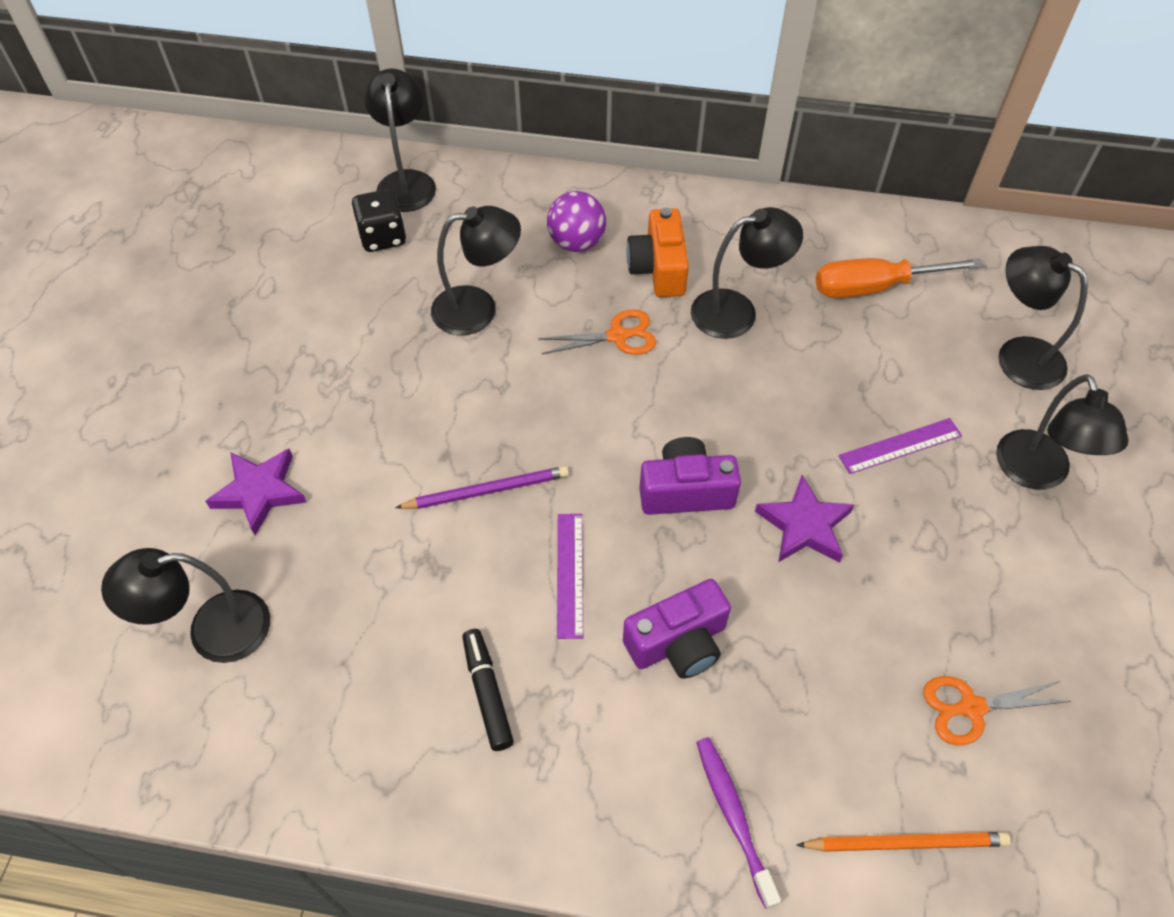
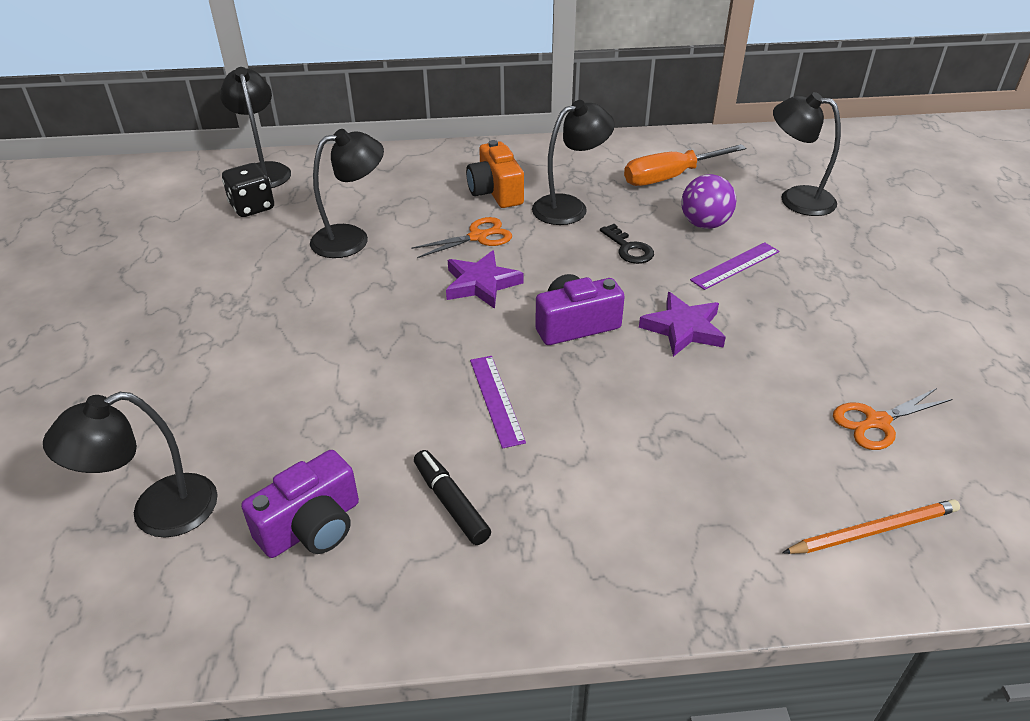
camera: 15 degrees left, 15 degrees down
purple star [206,449,307,536] -> purple star moved to [446,250,523,309]
purple pencil [395,466,569,509] -> none
purple ball [547,191,606,252] -> purple ball moved to [681,174,736,229]
purple camera [623,579,731,679] -> purple camera moved to [241,450,359,558]
purple toothbrush [696,737,781,909] -> none
black lamp [996,374,1129,490] -> none
none -> black key [600,224,654,264]

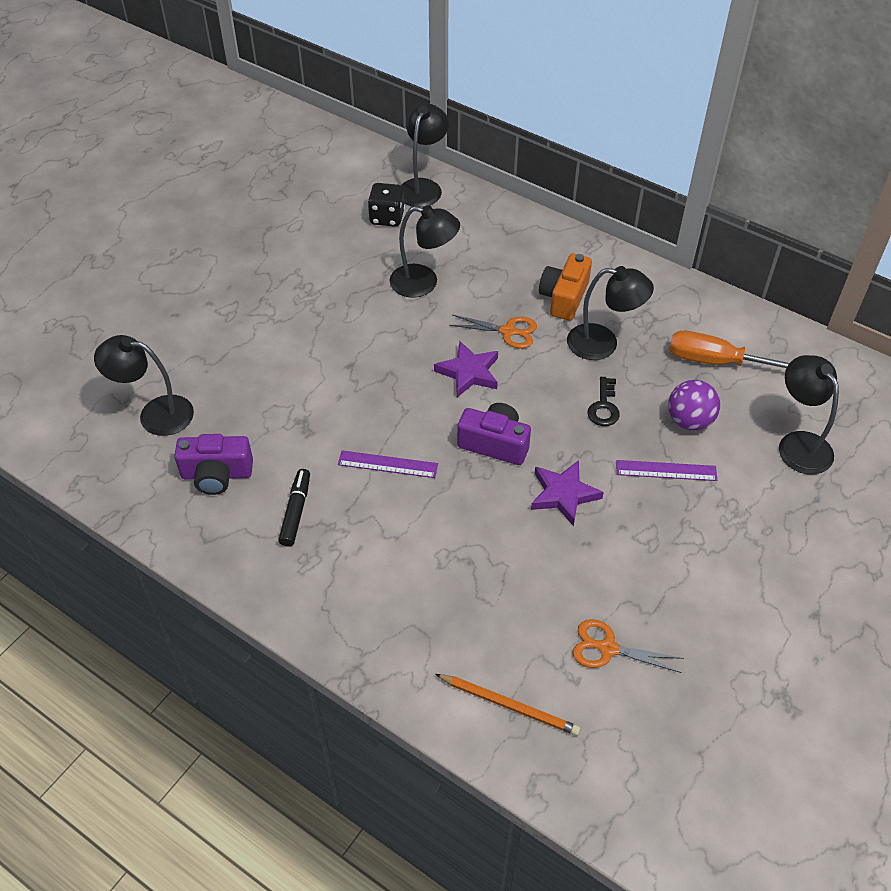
camera: 40 degrees right, 10 degrees up
purple ruler [470,356,526,449] -> purple ruler turned 75 degrees clockwise [338,450,438,478]

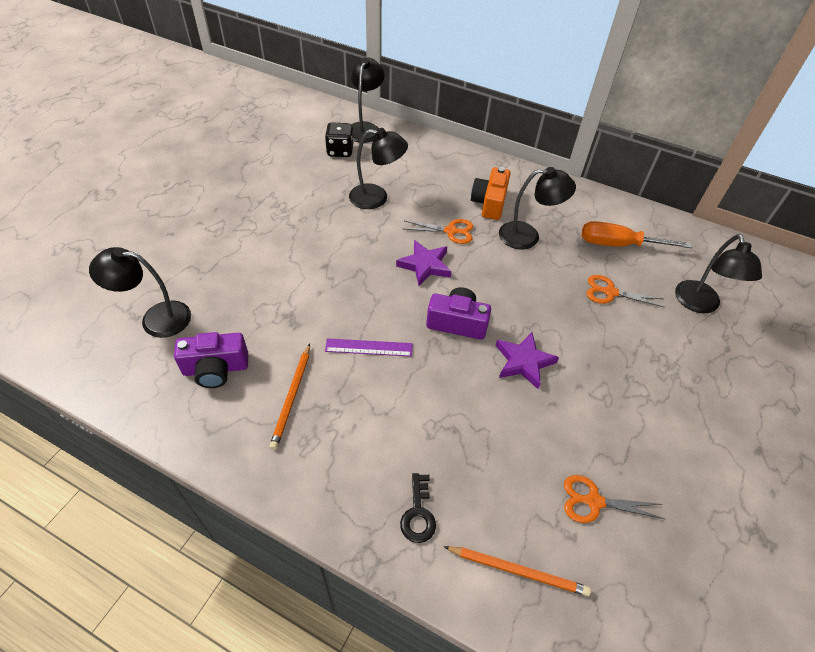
camera: 10 degrees left, 0 degrees up
black marker [278,469,310,547] -> orange pencil [269,344,310,450]
black key [588,377,620,426] -> black key moved to [400,473,436,543]
purple ruler [616,460,717,481] -> none
purple ball [668,380,720,431] -> orange scissors [587,275,664,307]
black lamp [779,355,839,474] -> black lamp turned 150 degrees counterclockwise [675,234,762,313]

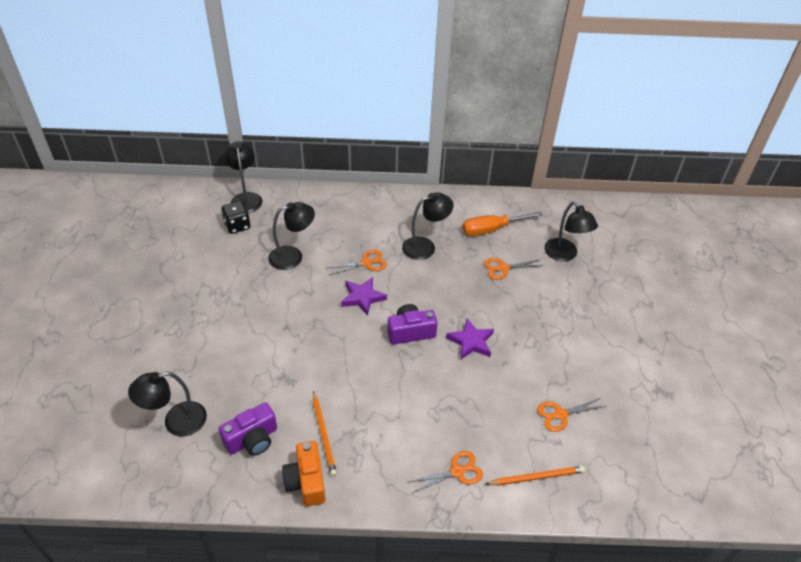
camera: 25 degrees left, 5 degrees down
purple ruler [325,338,412,357] -> none
black key [400,473,436,543] -> orange scissors [409,451,483,493]
orange camera [471,167,511,220] -> orange camera moved to [282,441,325,507]

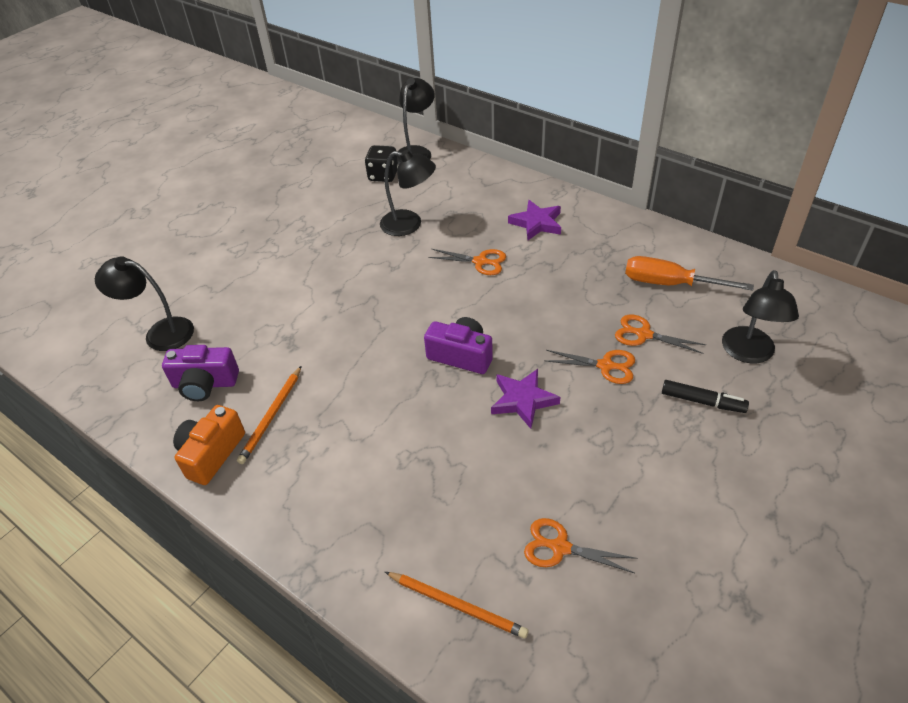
camera: 40 degrees right, 0 degrees up
purple star [341,277,387,316] -> purple star moved to [508,200,561,240]
black lamp [402,192,453,260] -> none
orange scissors [409,451,483,493] -> orange scissors moved to [544,350,635,384]
none -> black marker [662,380,749,413]

